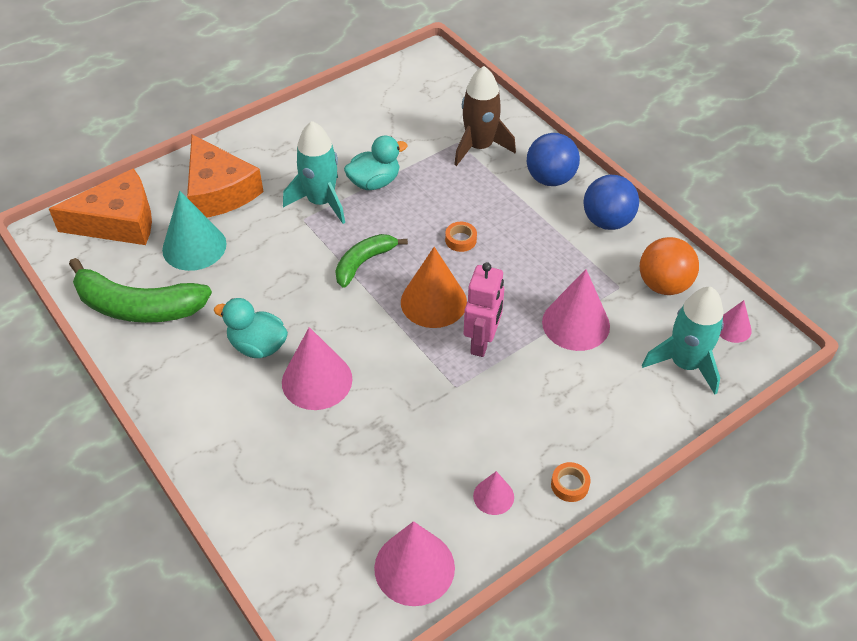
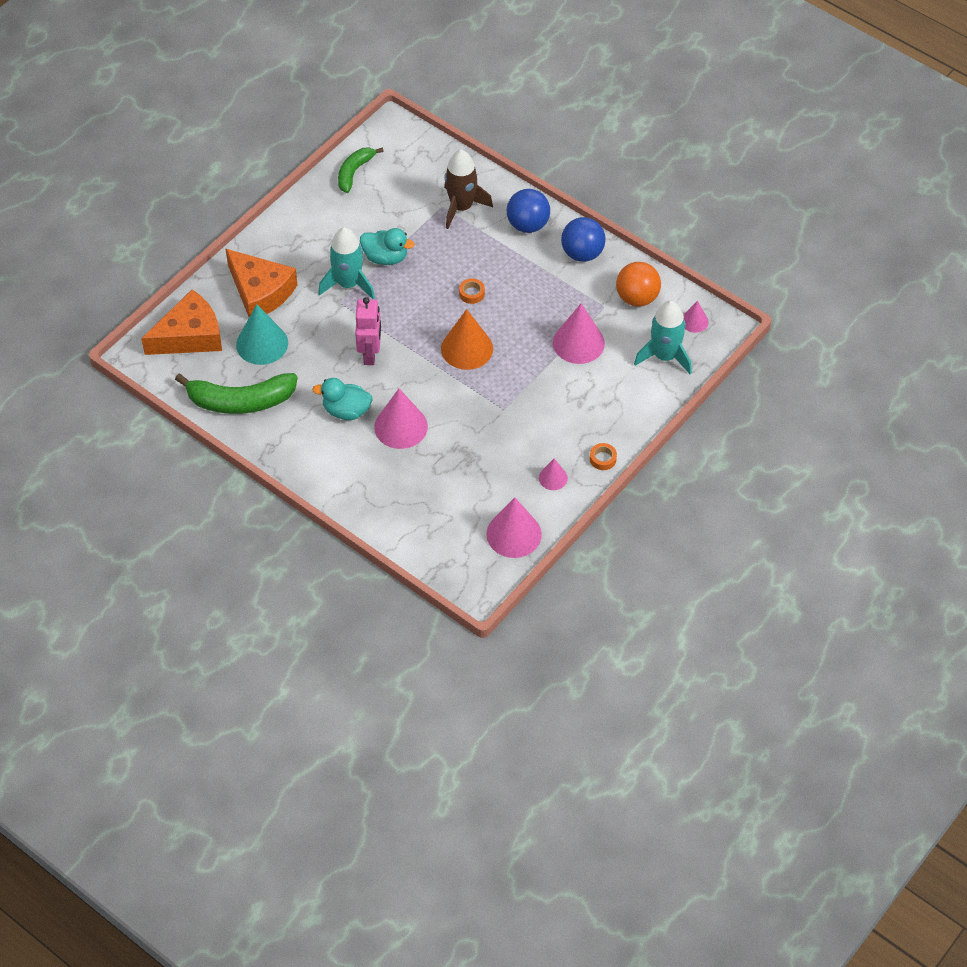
camera: 15 degrees left, 5 degrees up
green banana [335,234,408,288] -> green banana moved to [338,147,384,193]
turquoise duck [344,136,408,190] -> turquoise duck turned 60 degrees clockwise [360,228,415,265]
pink robot [464,262,504,357] -> pink robot moved to [355,297,381,365]

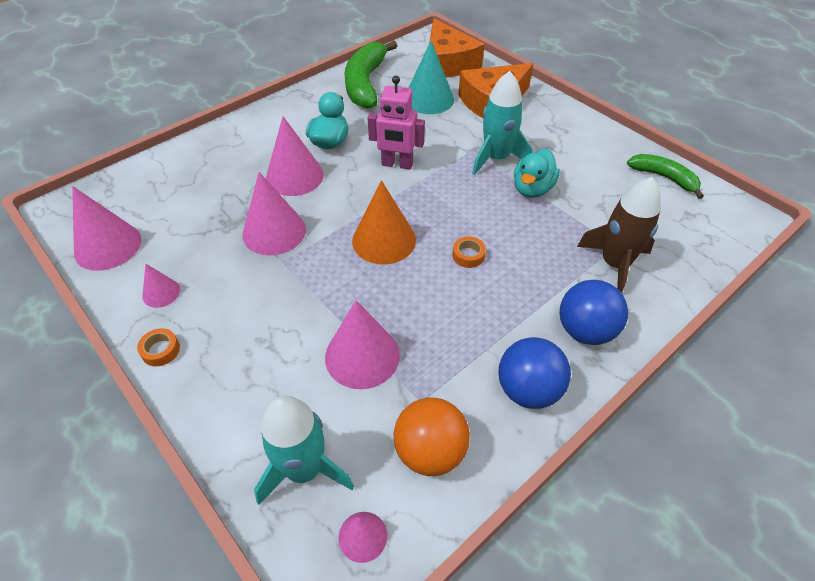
camera: 100 degrees right, 5 degrees down
none -> pink cone [242,172,306,255]

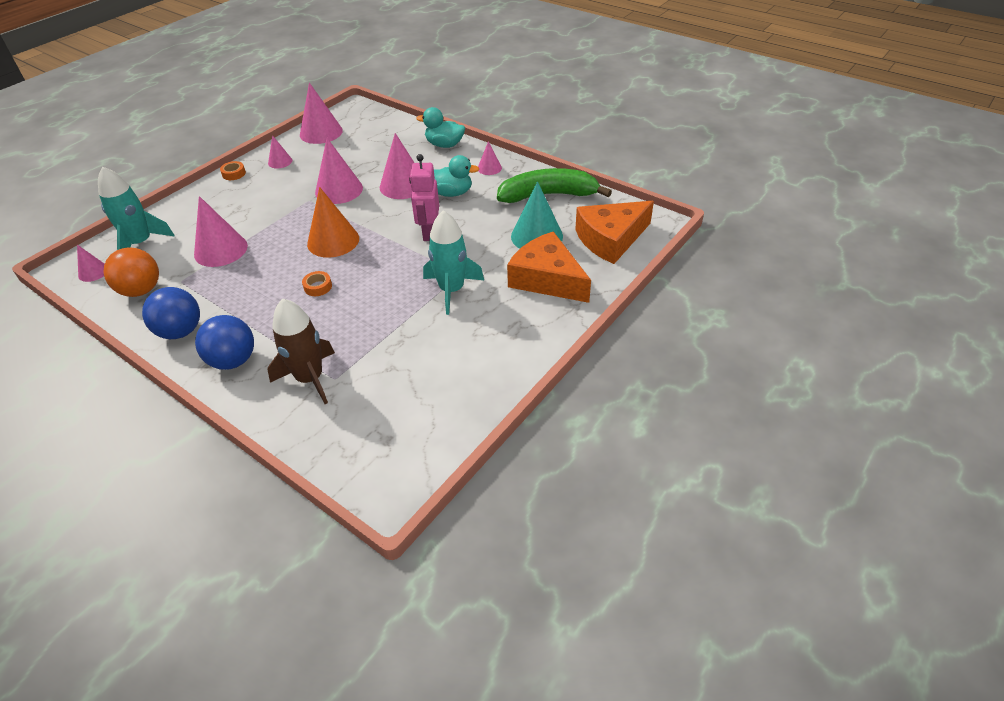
camera: 80 degrees right, 5 degrees down
turquoise duck [514,149,560,198] -> turquoise duck moved to [416,107,465,148]
green banana [627,154,704,199] -> none
none -> pink cone [478,141,502,175]

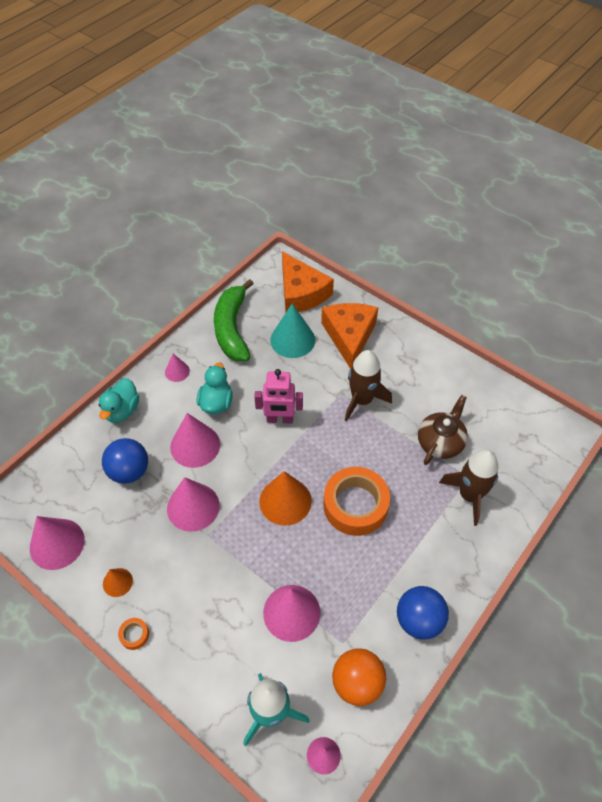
camera: 90 degrees left, 10 degrees up
blue ball [195,315,254,370] -> blue ball moved to [102,438,148,484]
pink cone [268,135,292,168] -> orange cone [103,568,133,597]
orange tape [302,271,332,296] -> orange tape [323,467,390,536], size x2.48
turquoise rocket [423,210,484,315] -> brown rocket [345,350,392,421]
orange cheese [507,231,591,303] -> orange cheese turned 135 degrees clockwise [321,303,378,369]
none -> brown teapot [418,395,468,465]

